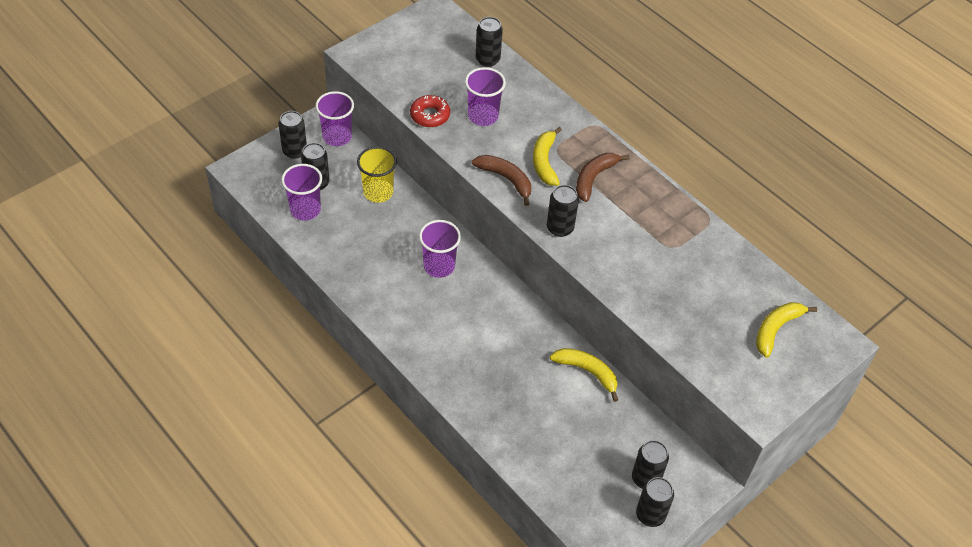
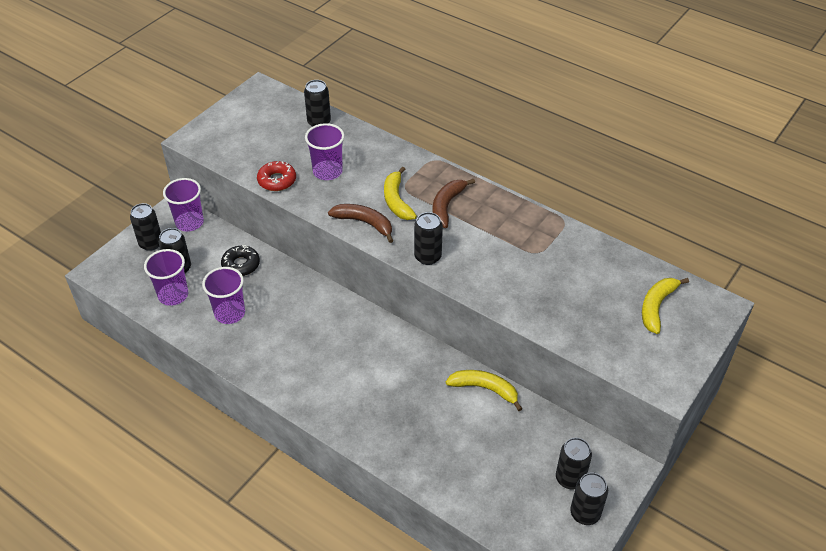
camera: 10 degrees left, 5 degrees down
yellow cup [357,146,397,203] -> black donut [221,245,260,276]
purple cup [419,220,461,278] -> purple cup moved to [202,267,245,324]

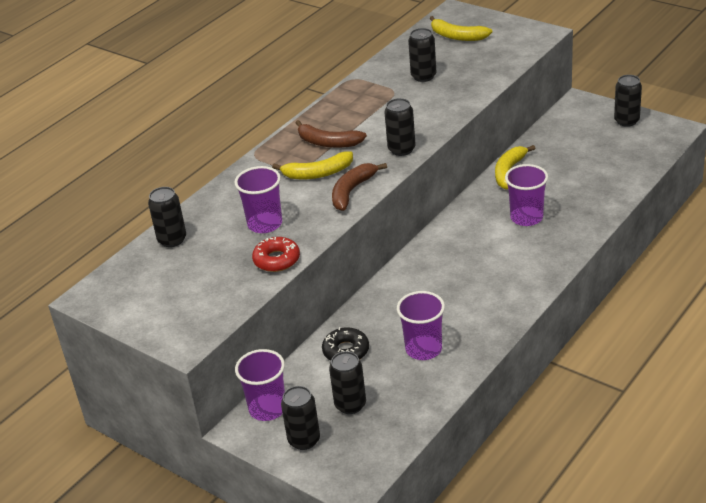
camera: 85 degrees left, 10 degrees down
purple cup [144,249,188,306] -> purple cup moved to [505,164,548,226]
black can [556,438,592,490] -> black can moved to [408,28,436,82]

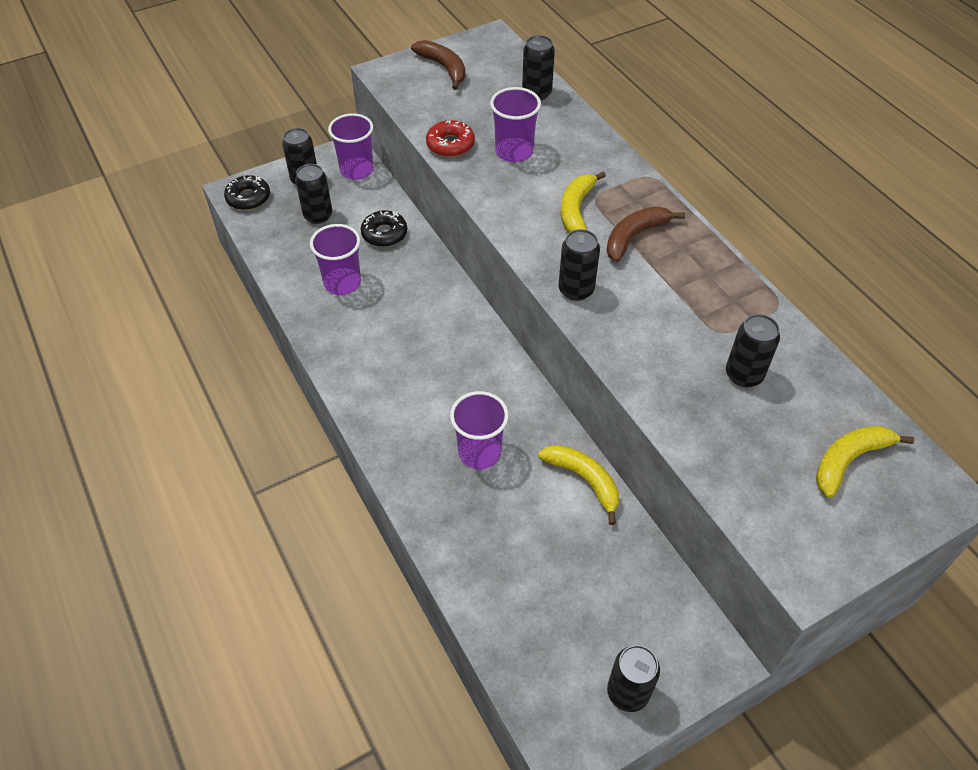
camera: 110 degrees right, 15 degrees up
brown banana [332,163,387,211] -> brown banana moved to [411,40,466,90]
none -> black donut [224,175,270,210]

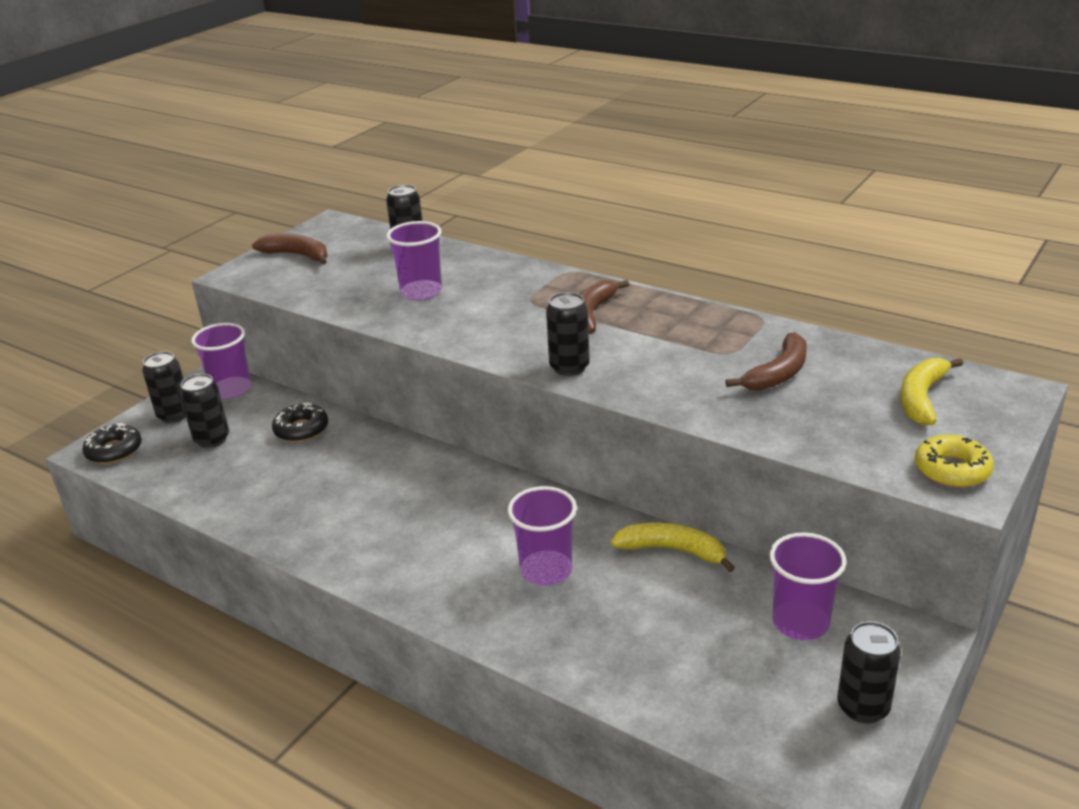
camera: 25 degrees left, 20 degrees down
purple cup [310,224,361,295] -> purple cup moved to [769,532,846,640]
red donut [426,120,475,157] -> none
yellow banana [561,171,606,233] -> none
black can [726,314,780,387] -> brown banana [725,332,807,391]
none -> yellow donut [915,435,994,488]

